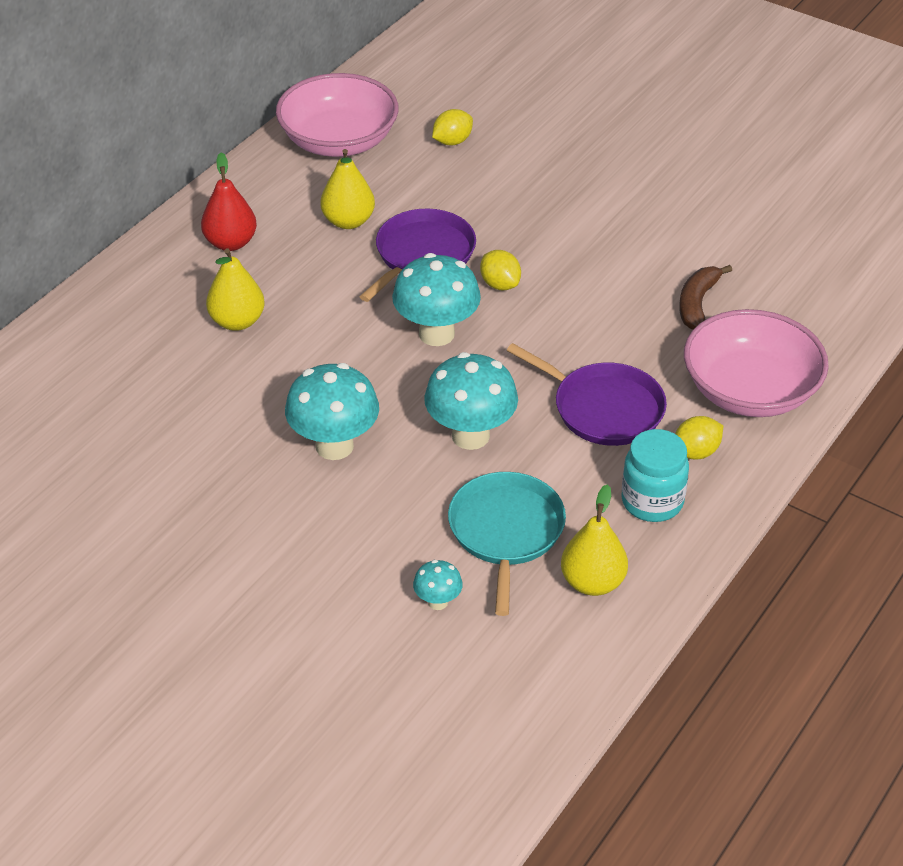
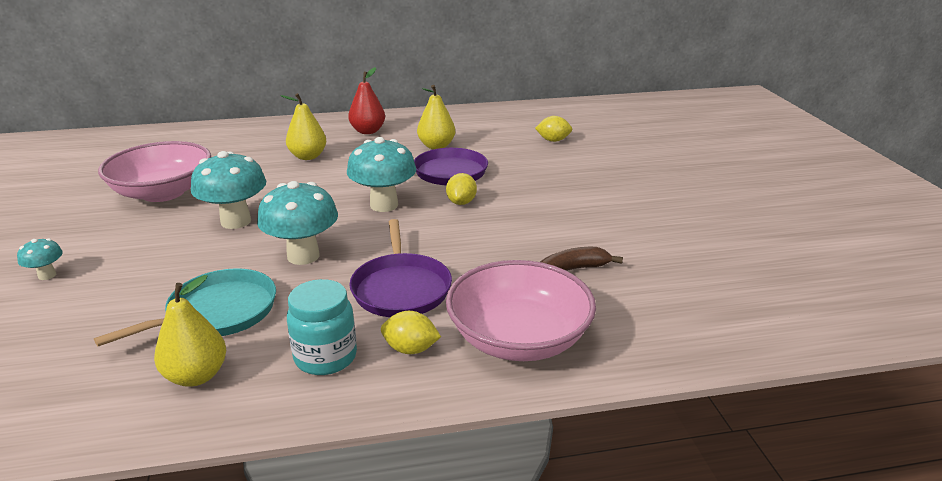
camera: 45 degrees right, 15 degrees down
pink bowl [276,73,399,157] -> pink bowl moved to [98,141,211,202]
turquoise mushroom [413,560,463,610] -> turquoise mushroom moved to [17,238,63,280]

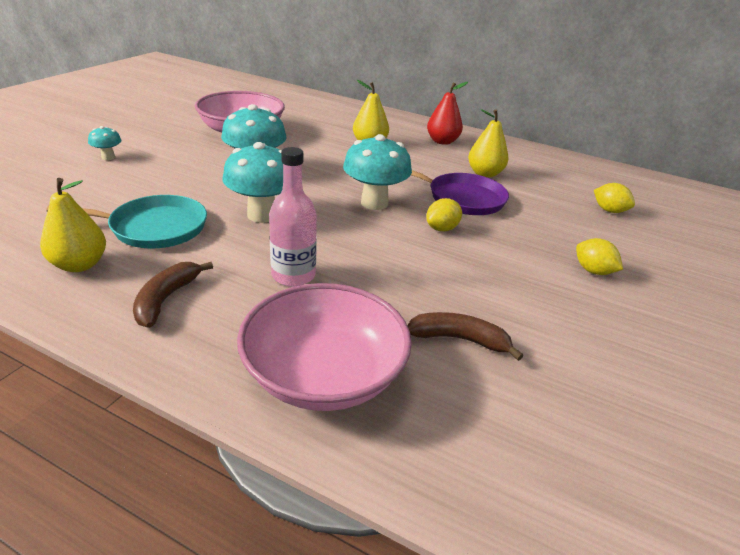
camera: 35 degrees right, 5 degrees up
turquoise jar [287,279,357,375] -> brown banana [133,262,213,328]
purple pan [349,219,452,317] -> pink bottle [269,147,317,287]
yellow lemon [381,311,441,354] -> yellow lemon moved to [576,238,623,275]

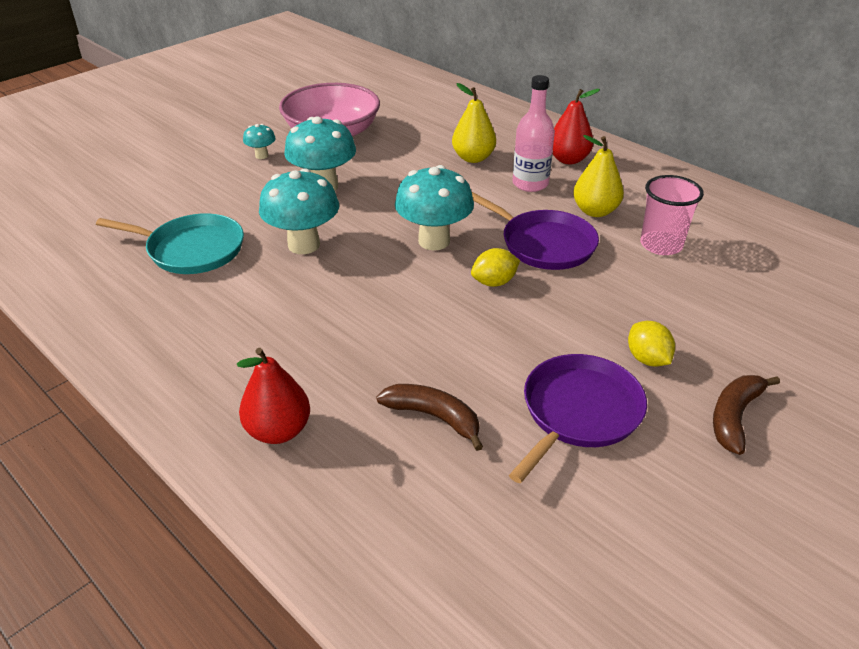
camera: 20 degrees right, 5 degrees up
yellow pear [40,178,106,272] -> none
turquoise mushroom [88,126,121,160] -> turquoise mushroom moved to [243,124,276,159]
brown banana [133,262,213,328] -> brown banana moved to [713,375,780,455]
pink bowl [237,283,412,411] -> red pear [237,348,310,444]
pink bottle [269,147,317,287] -> pink bottle moved to [513,75,555,192]
yellow lemon [594,183,635,213] -> none
none -> purple pan [509,354,647,483]
none -> pink cup [640,175,704,255]

